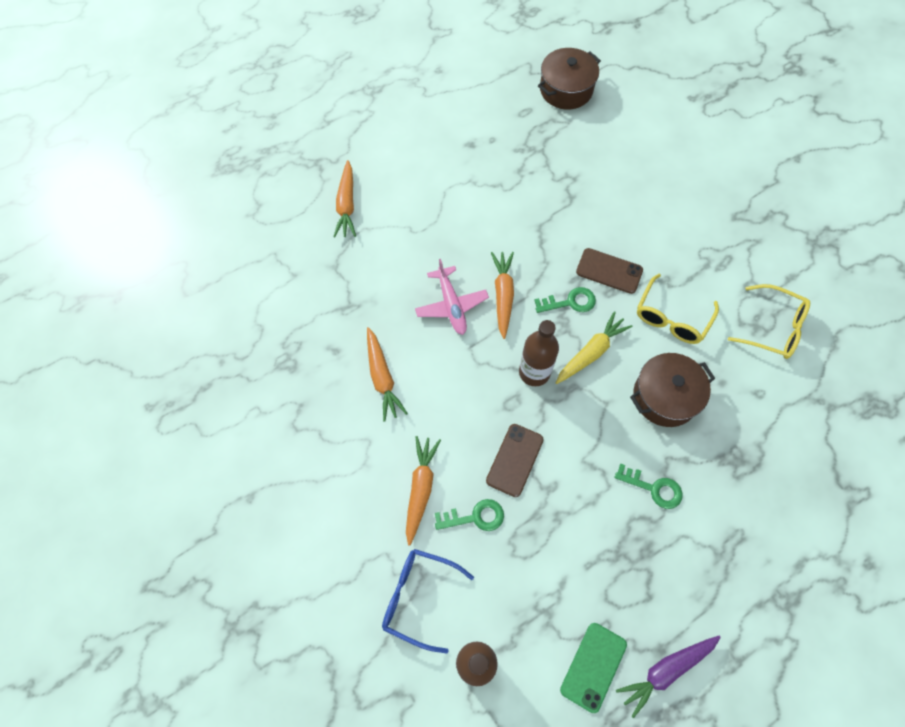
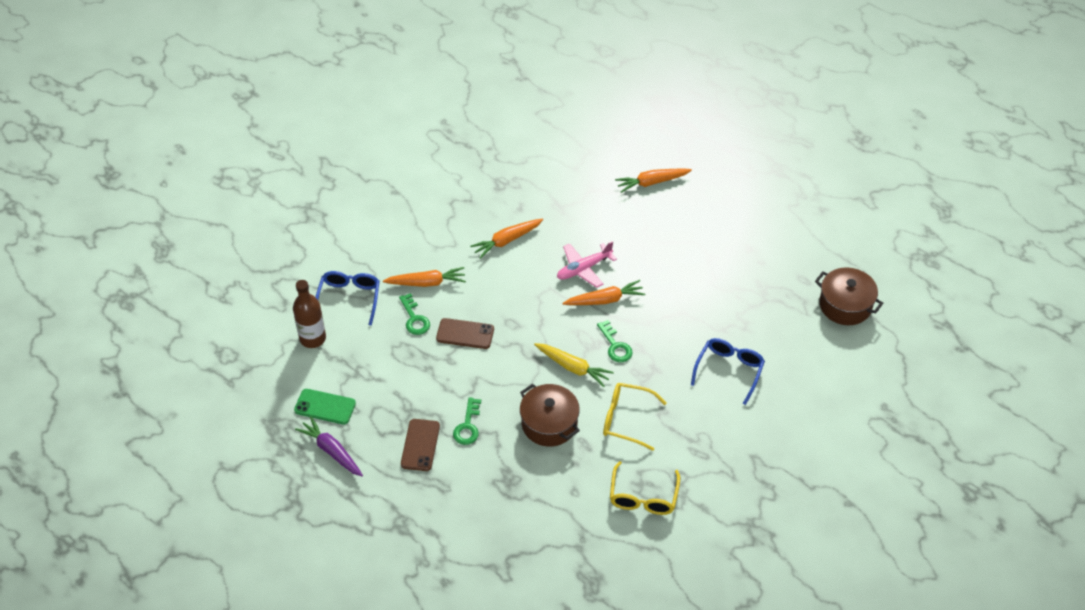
camera: 75 degrees right, 15 degrees down
brown bottle [519,320,559,386] -> none
brown phone [576,248,643,294] -> brown phone moved to [401,419,440,471]
none -> blue glasses [691,338,765,405]

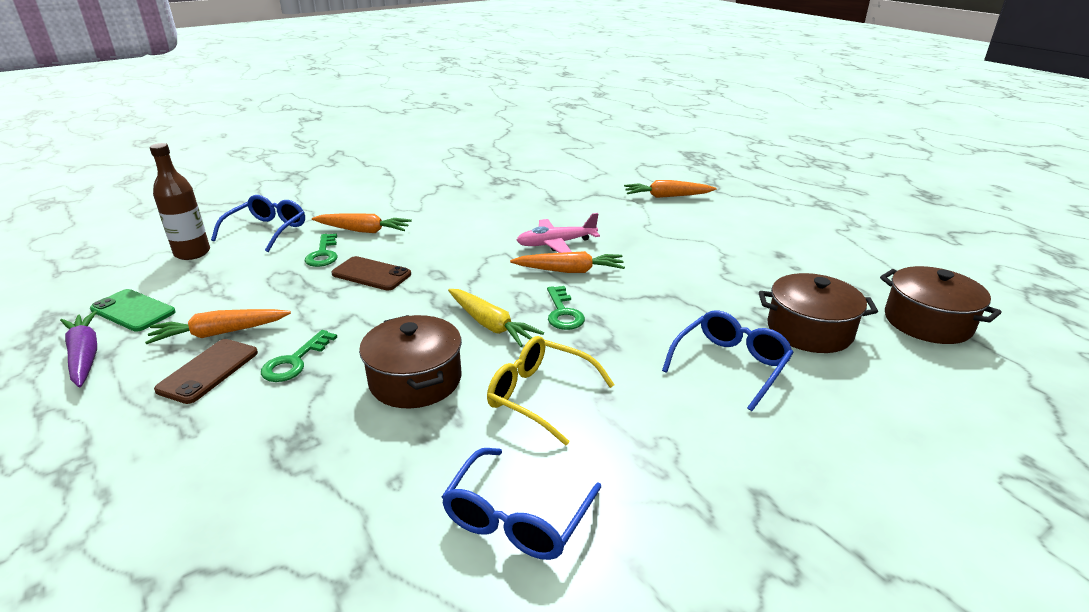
camera: 15 degrees right, 20 degrees down
orange carrot [470,218,543,259] -> orange carrot moved to [145,309,291,344]
yellow glasses [610,461,680,515] -> blue glasses [442,448,601,560]
none -> brown pot [759,273,878,353]

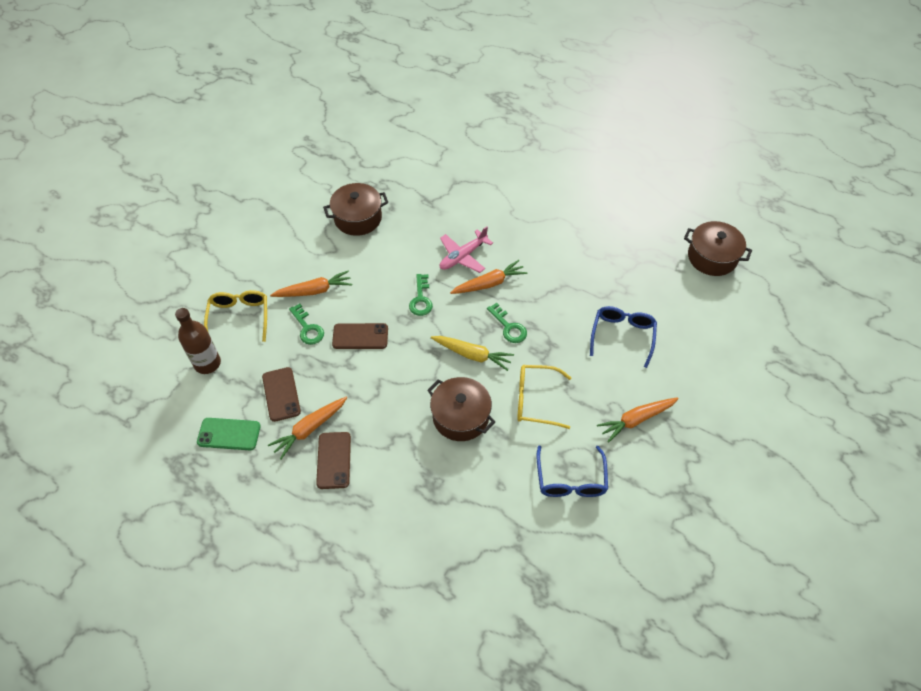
camera: 25 degrees left, 25 degrees up
purple carrot [60,311,97,387] -> none
blue glasses [211,195,305,252] -> yellow glasses [204,290,267,342]
green key [261,330,337,382] -> green key moved to [409,274,433,316]
orange carrot [624,180,717,198] -> orange carrot moved to [597,397,679,443]
brown pot [759,273,878,353] -> brown pot moved to [323,183,388,236]
none -> brown phone [262,367,301,422]

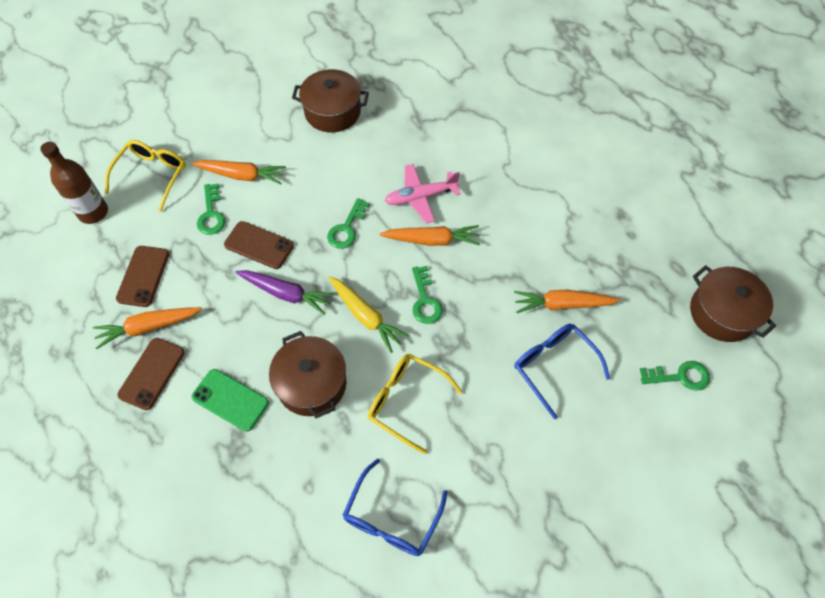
camera: 25 degrees right, 5 degrees up
green phone [197,418,261,450] -> green phone moved to [191,369,269,432]
blue glasses [590,306,657,368] -> blue glasses turned 75 degrees counterclockwise [514,324,610,419]
orange carrot [597,397,679,443] -> orange carrot moved to [514,290,620,313]
none -> purple carrot [235,270,334,315]
none -> green key [640,361,710,391]

